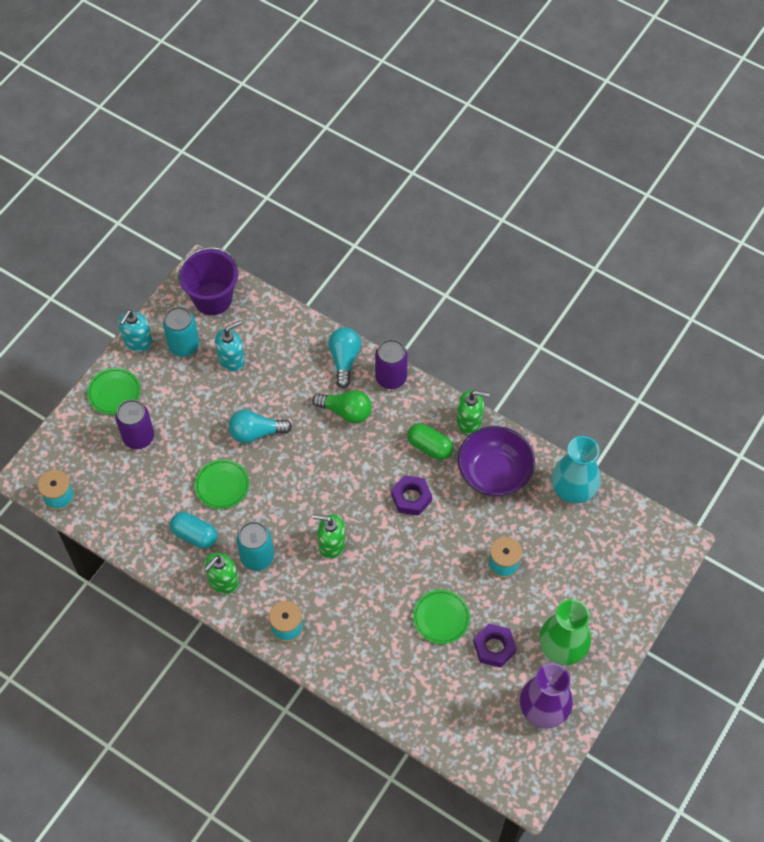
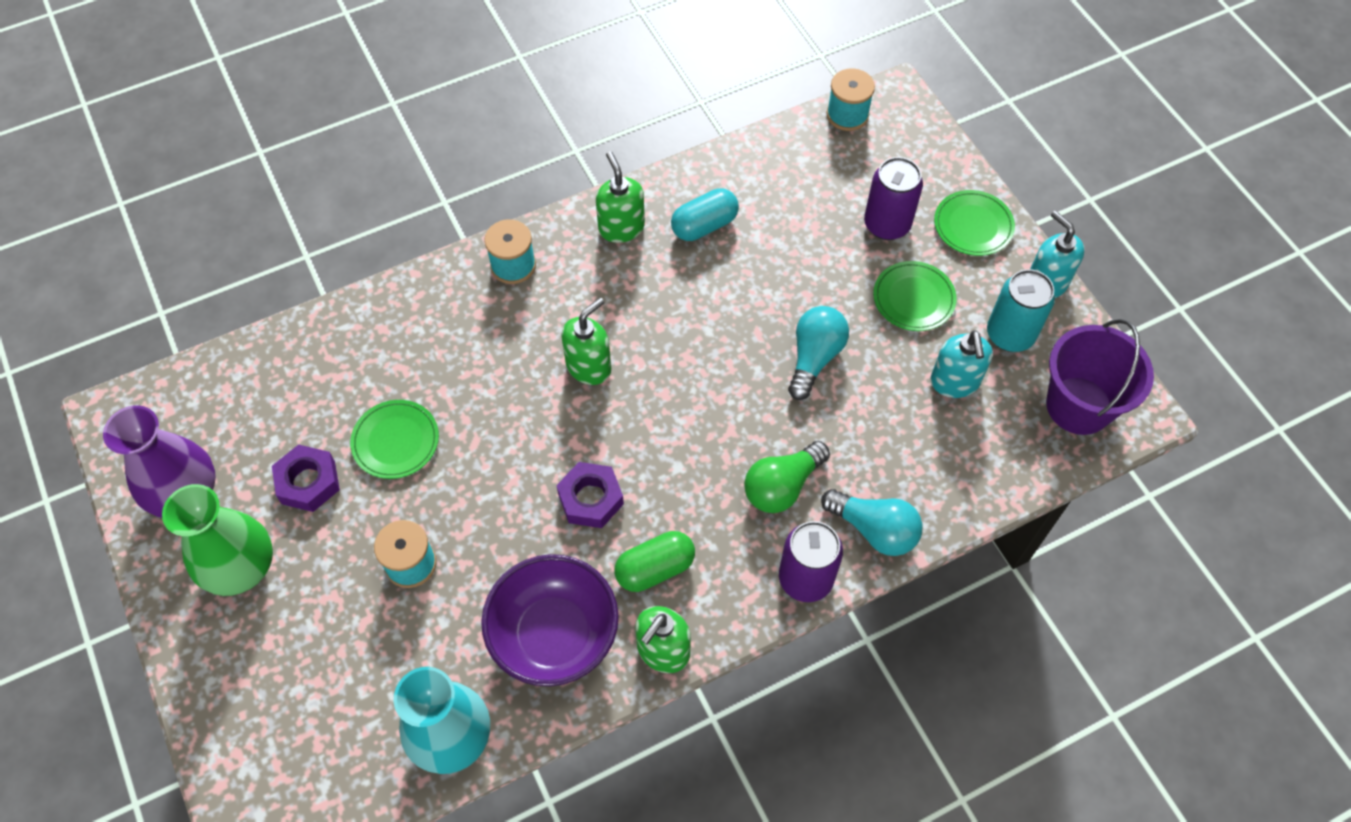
camera: 120 degrees right, 0 degrees up
green plate [195,459,250,509] -> green plate moved to [873,261,957,331]
turquoise can [237,521,274,571] -> none

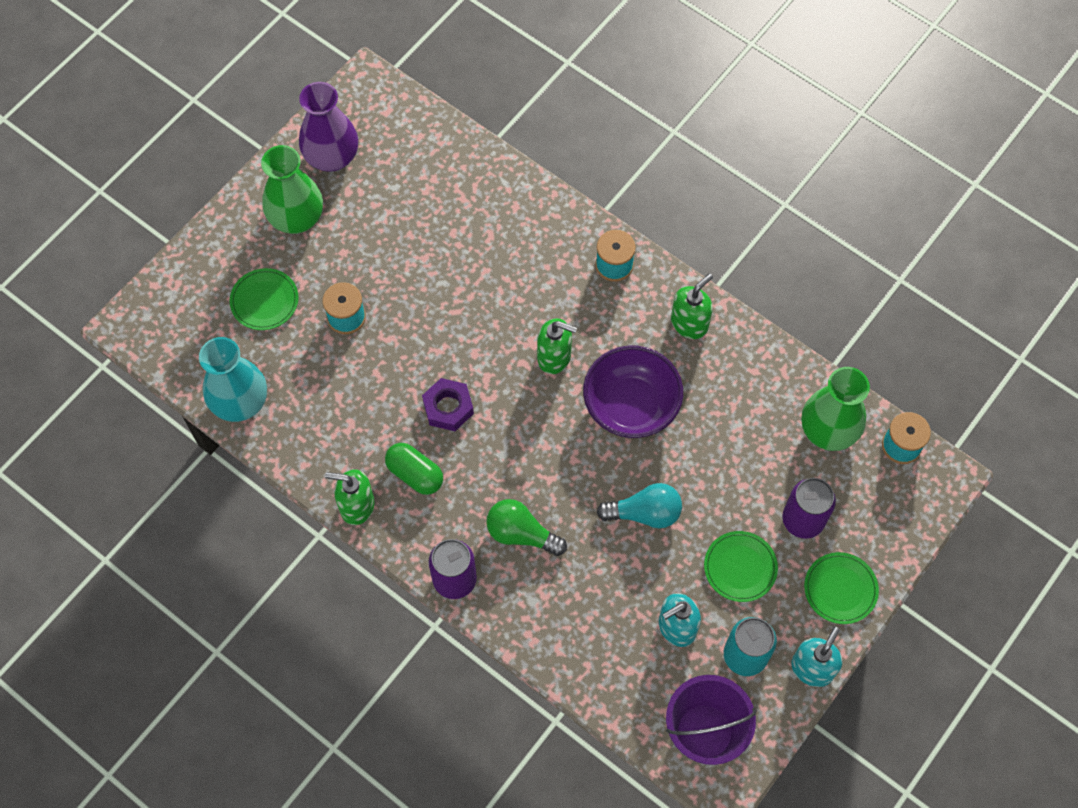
camera: 65 degrees right, 5 degrees up
purple nut [272,444,340,512] -> none
green plate [350,400,439,479] -> green plate moved to [230,268,299,330]
purple bowl [481,554,619,686] -> purple bowl moved to [583,346,683,438]
turquoise capsule [671,188,739,241] -> none
turquoise light bulb [821,489,923,556] -> none
none -> green vase [802,367,870,451]

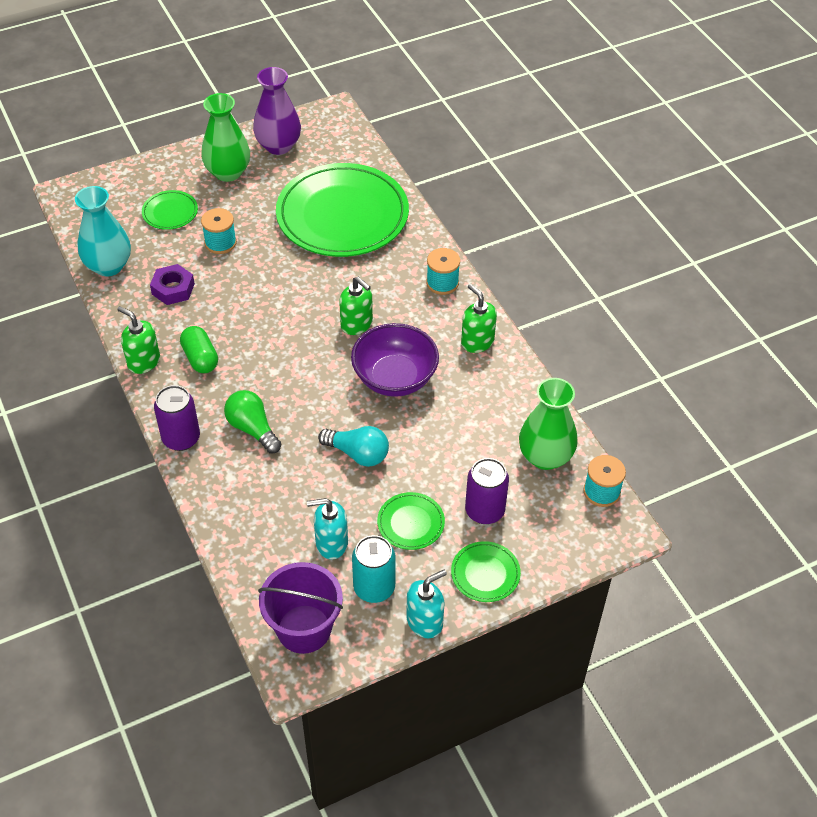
camera: 25 degrees right, 15 degrees down
purple nut [422,378,474,431] -> purple nut moved to [150,264,195,305]
green soap dispenser [671,273,713,339] -> green soap dispenser turned 105 degrees counterclockwise [461,284,497,353]
none -> green plate [276,163,409,257]

